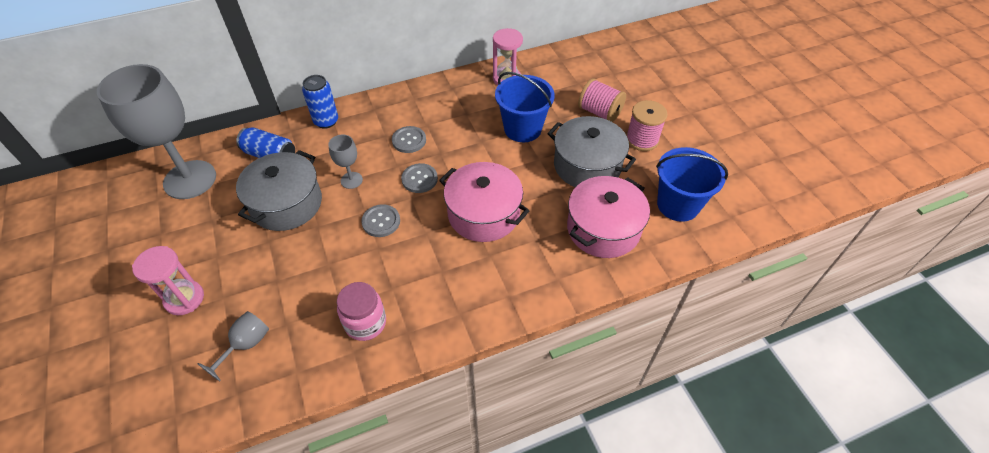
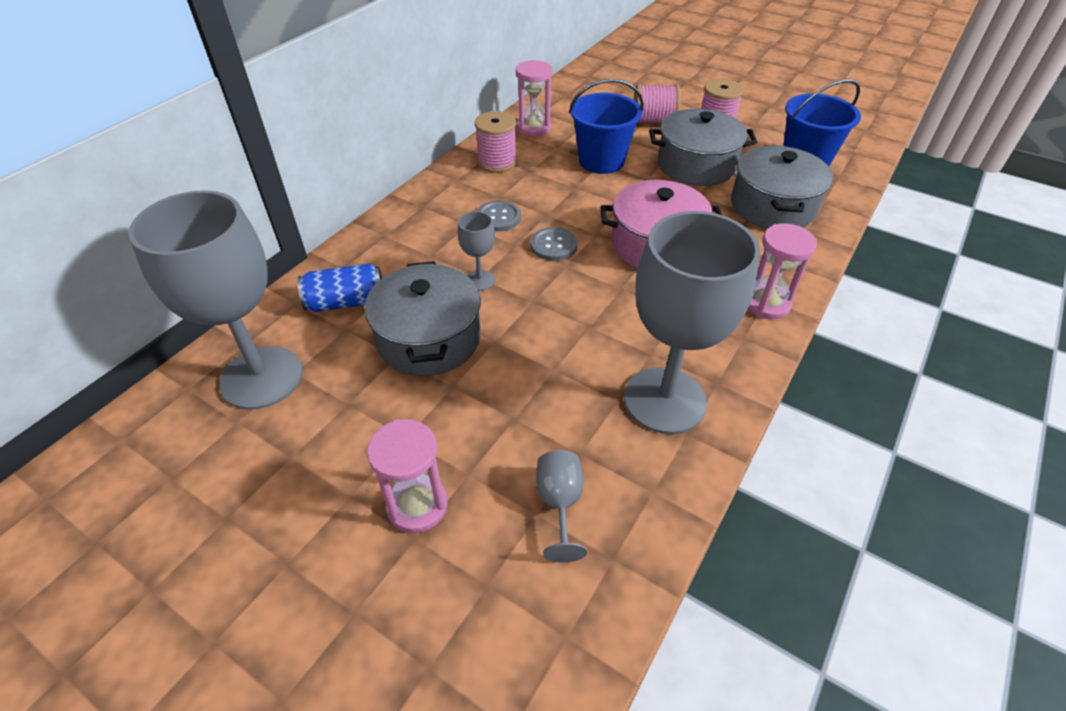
camera: 35 degrees left, 5 degrees down
blue can [302,75,338,129] -> none
pink jar [337,282,386,341] -> grey goblet [624,211,760,434]
grey button [361,204,400,237] -> none
pink pot [567,176,650,258] -> grey pot [731,145,833,229]
none -> pink spool [475,111,517,173]
none -> pink hourglass [748,223,817,319]

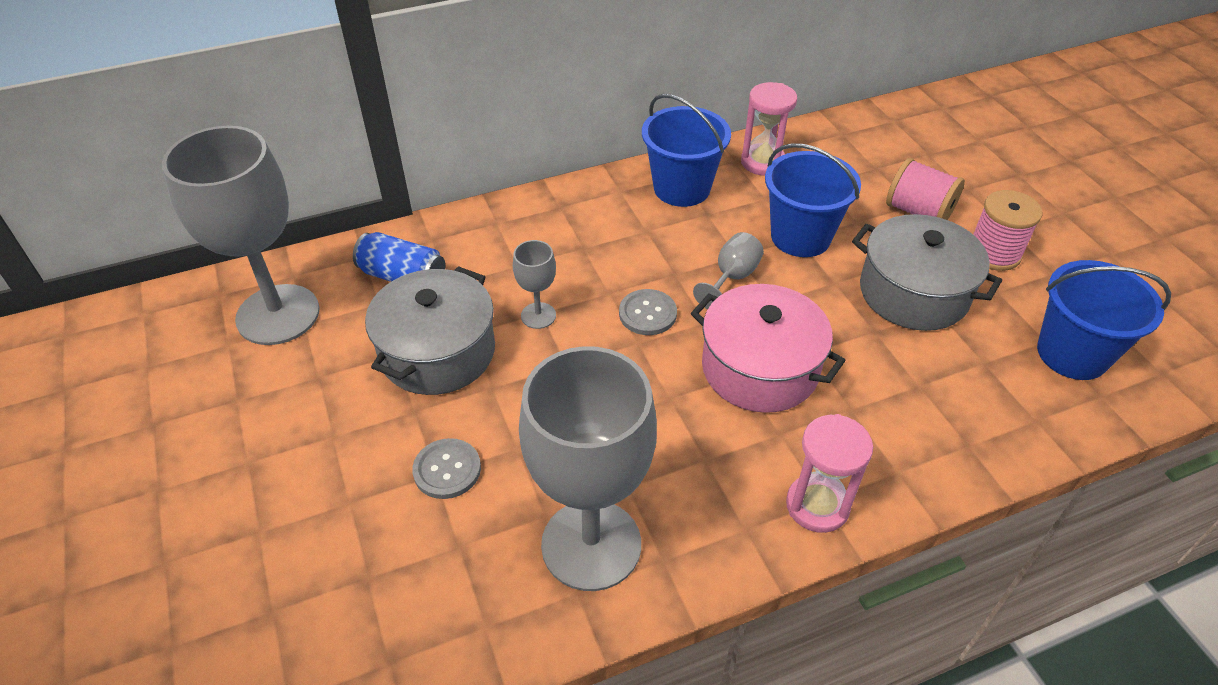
camera: 35 degrees right, 0 degrees up
pink hourglass [367,419,448,533] -> none
pink spool [475,111,517,173] -> blue bucket [642,94,731,207]
grey button [477,200,521,232] -> grey button moved to [412,438,481,499]
grey goblet [536,450,587,563] -> grey goblet moved to [693,232,764,309]
grey pot [731,145,833,229] -> none

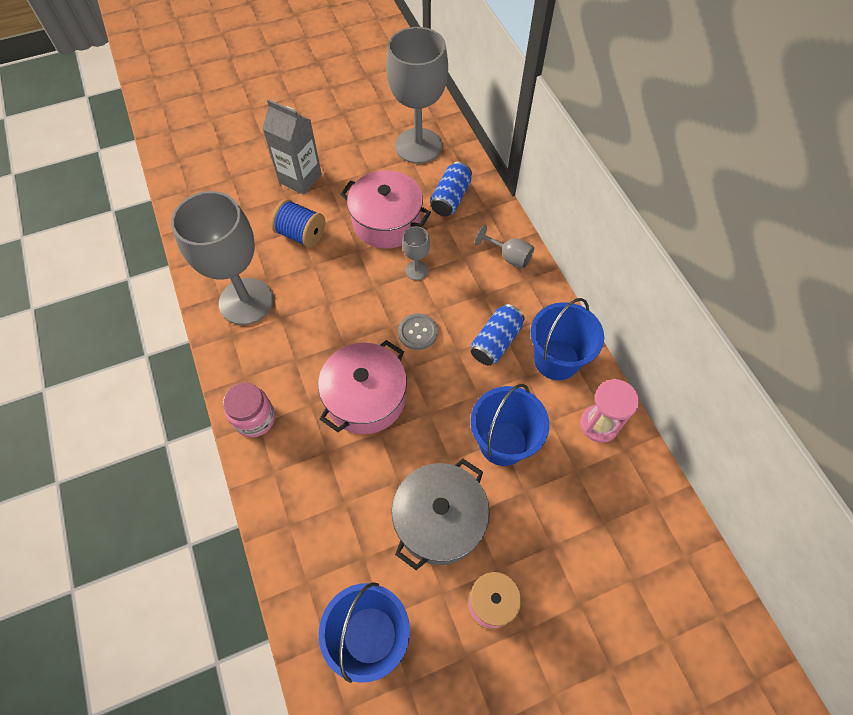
camera: 90 degrees right, 15 degrees up
grey pot [365,266,495,395] -> pink pot [340,170,431,249]
grey button [412,438,481,499] -> blue spool [271,199,325,248]
grey goblet [693,232,764,309] -> grey goblet moved to [475,225,534,269]
pink hourglass [786,414,873,533] -> pink jar [223,383,275,437]
pink spool [886,158,965,220] -> none
none -> grey carton [262,99,322,195]
none -> blue can [471,304,525,365]

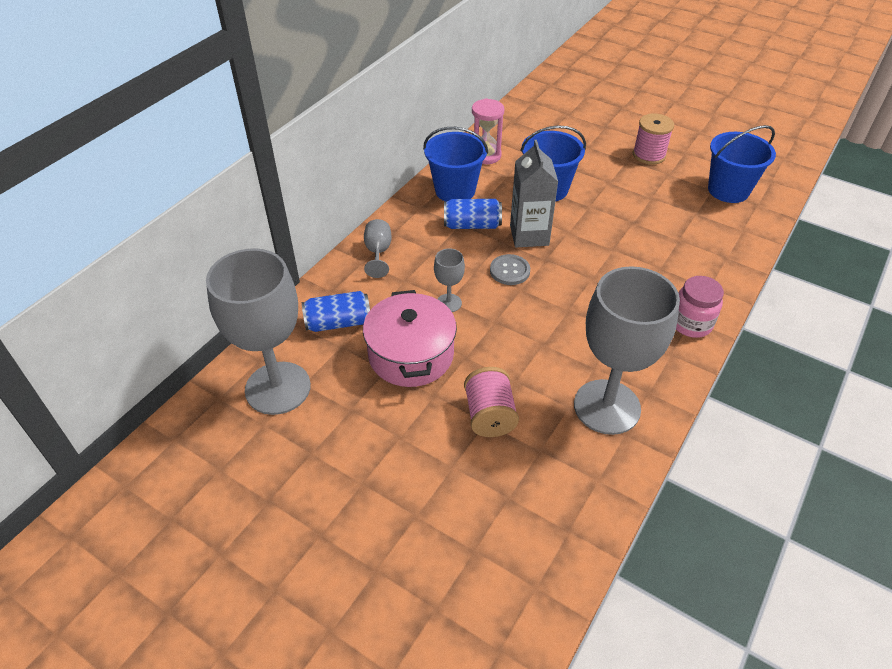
camera: 125 degrees left, 15 degrees down
grey carton [262,99,322,195] -> grey carton moved to [510,140,558,247]
blue spool [271,199,325,248] -> pink spool [464,367,519,437]
pink pot [318,340,407,434] -> none
grey pot [392,458,490,570] -> none

